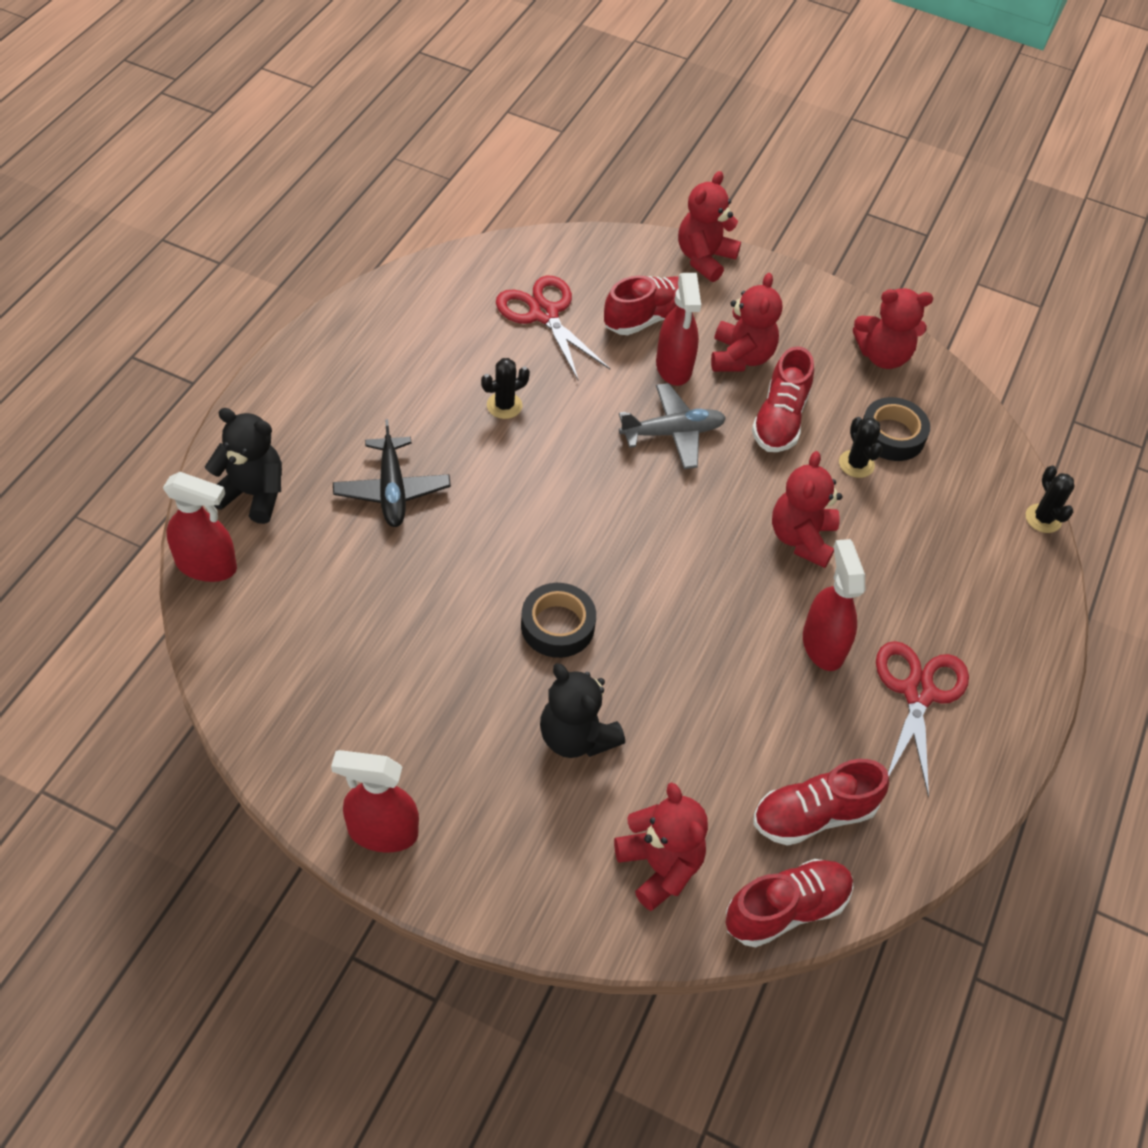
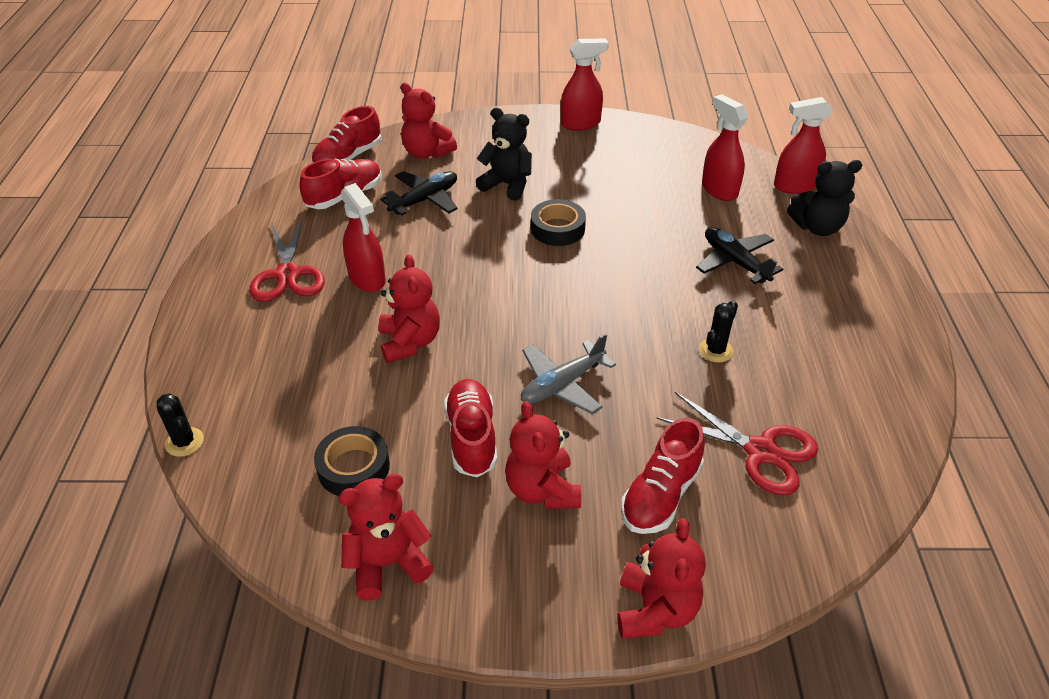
camera: 160 degrees right, 10 degrees down
red spray bottle [656,273,701,386] -> red spray bottle moved to [702,94,748,201]
black cactus [839,417,882,478] -> none
none -> black plane [380,171,458,215]

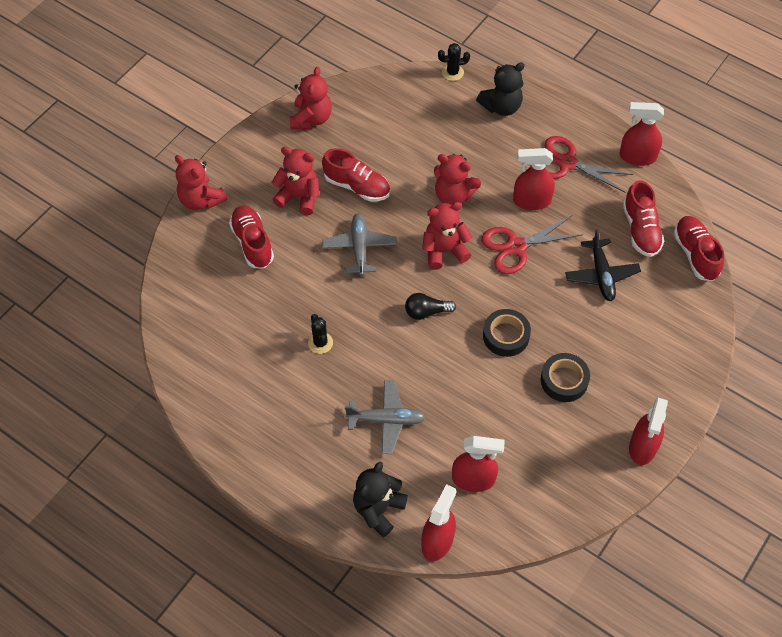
camera: 125 degrees right, 15 degrees up
black tape [314,426,390,496] -> black tape moved to [541,353,590,402]
red teddy bear [401,83,457,159] -> red teddy bear moved to [422,202,472,270]
black teddy bear [476,108,532,201] -> black teddy bear moved to [476,62,525,116]
red scissors [657,392,818,495] -> red scissors moved to [481,216,584,274]
black plane [696,227,783,284] -> grey plane [345,380,425,454]
none -> black light bulb [405,293,456,320]
none -> red spray bottle [620,102,664,166]

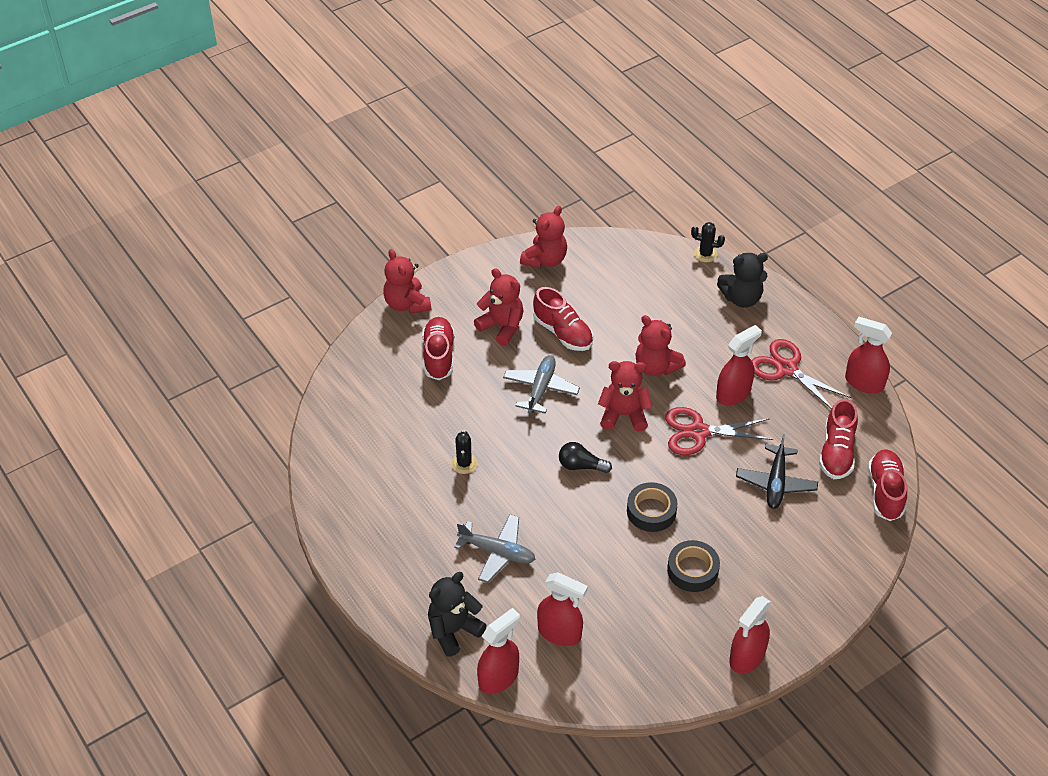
camera: 20 degrees right, 10 degrees down
red spray bottle [513,148,555,210] -> red spray bottle turned 120 degrees clockwise [716,325,762,406]

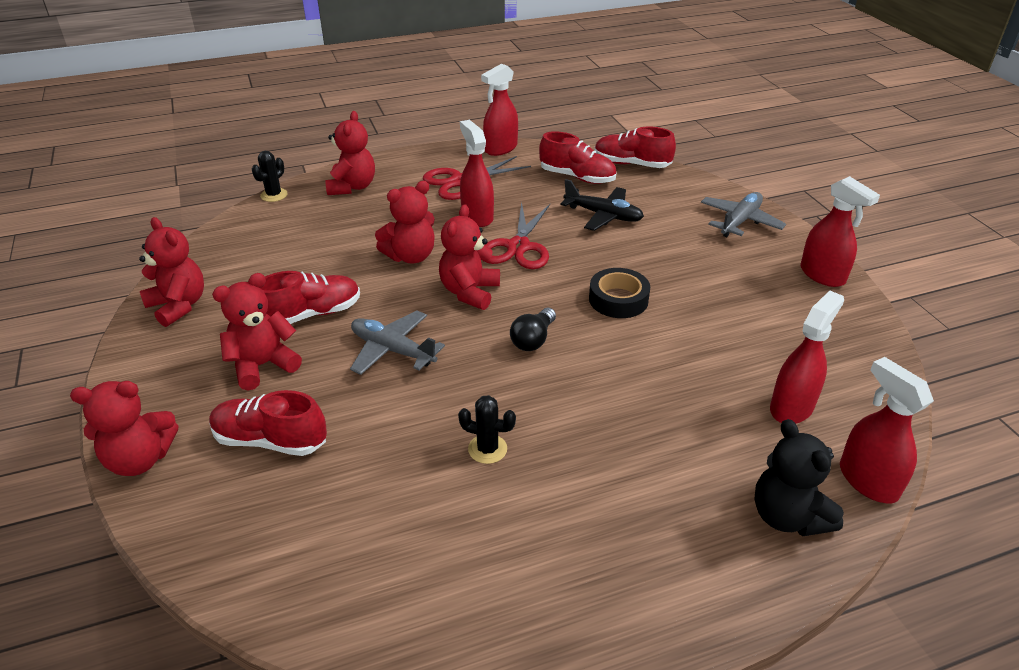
camera: 75 degrees left, 10 degrees down
grey plane [454,514,535,583] -> grey plane moved to [701,192,786,237]
black tape [667,540,720,592] -> none
black teddy bear [717,253,768,308] -> red teddy bear [325,111,375,195]

